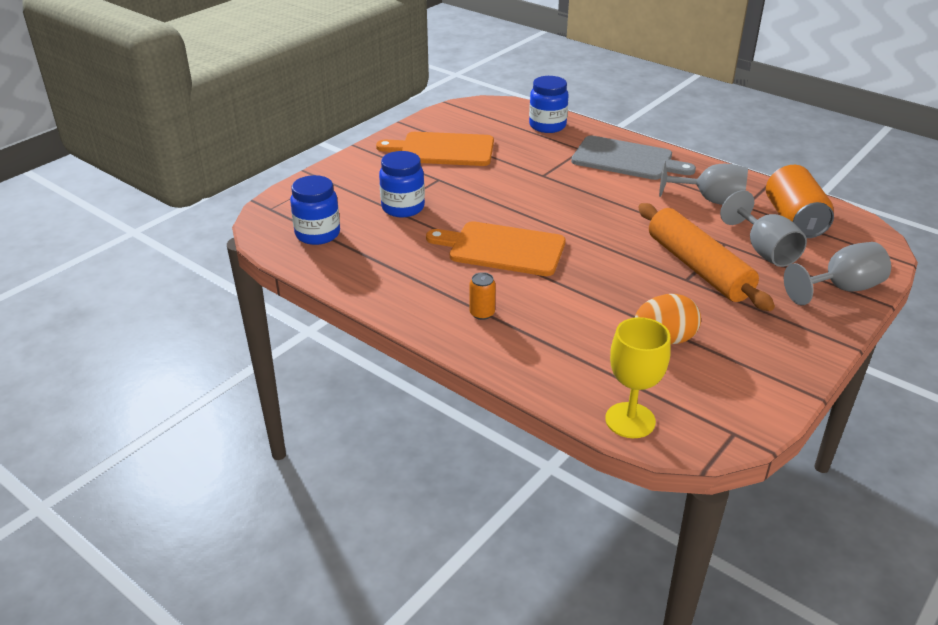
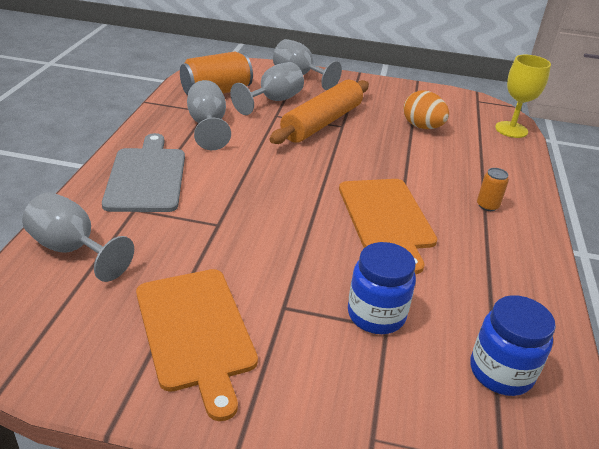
camera: 120 degrees left, 0 degrees up
blue jar [529,76,569,133] -> grey goblet [22,192,134,282]

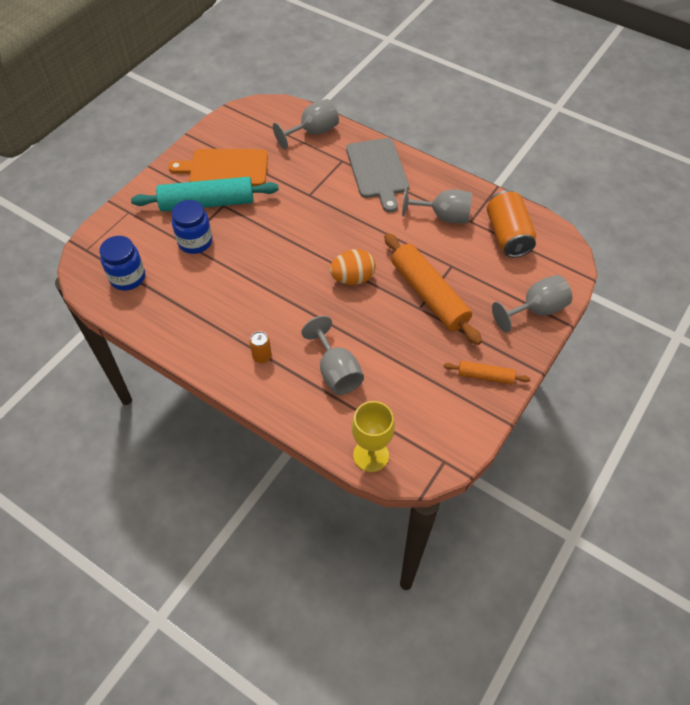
camera: 115 degrees right, 20 degrees up
grey cutting board [102,133,185,212] -> grey cutting board turned 60 degrees clockwise [346,138,409,212]
grey goblet [230,62,304,115] -> grey goblet moved to [301,316,364,395]
orange cutting board [339,179,437,274] -> none
orange egg [403,90,449,129] -> orange egg moved to [330,249,376,285]
none -> turquoise rolling pin [131,177,279,212]
none -> orange rolling pin [444,361,530,385]

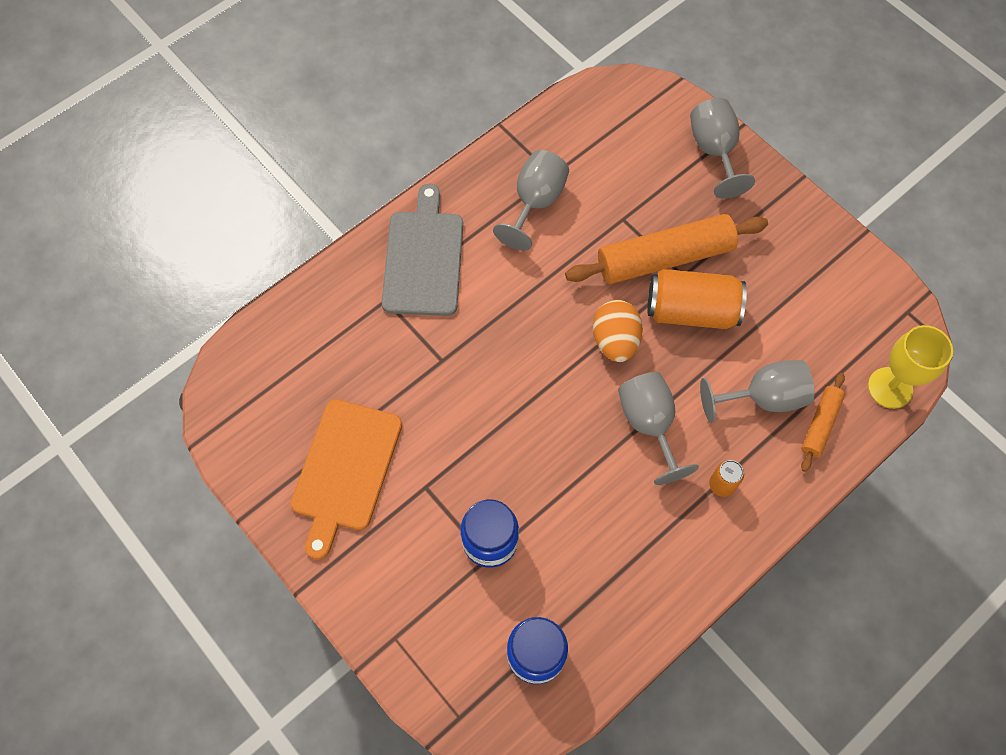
camera: 75 degrees left, 10 degrees up
turquoise rolling pin [131,177,279,212] -> none
grey goblet [273,99,339,149] -> grey goblet moved to [618,372,699,485]
grey cutting board [346,138,409,212] -> grey cutting board turned 90 degrees counterclockwise [381,184,463,316]
orange rolling pin [444,361,530,385] -> orange rolling pin moved to [801,373,845,472]
orange can [487,190,536,258] -> orange can moved to [647,269,747,329]

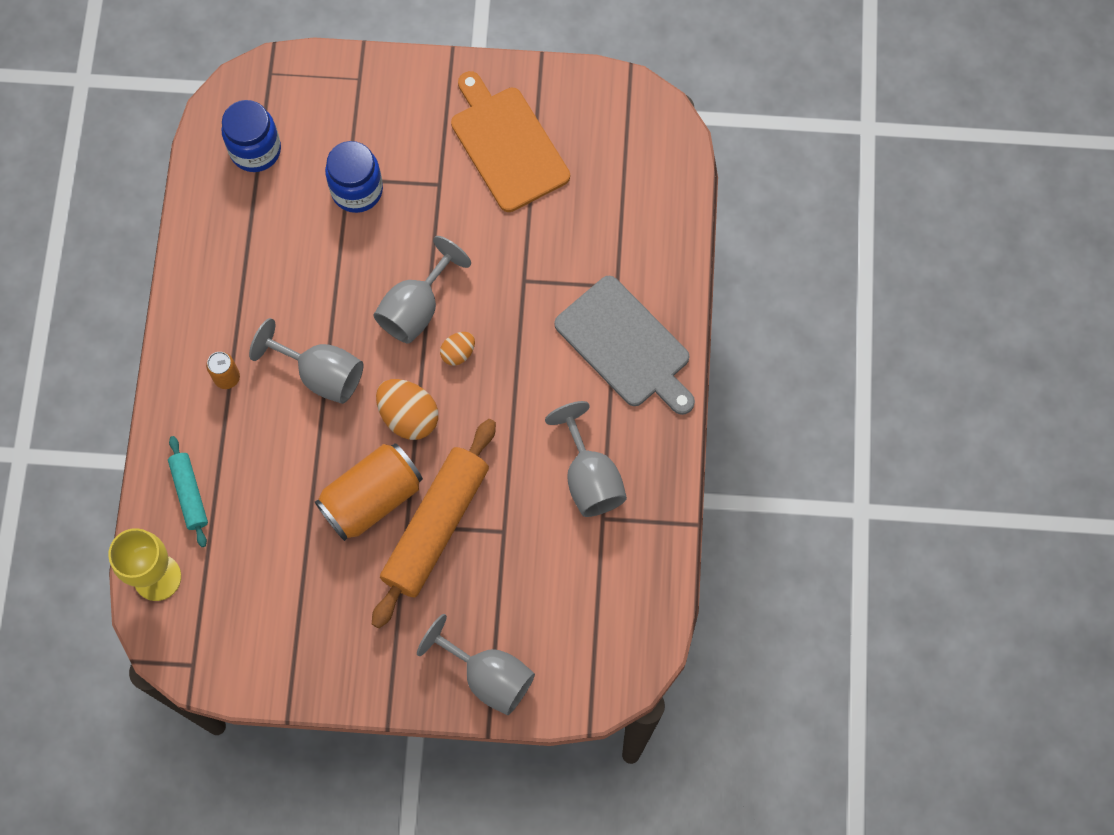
camera: 135 degrees right, 5 degrees up
grey goblet [700,360,814,423] -> grey goblet moved to [373,236,471,344]
orange rolling pin [801,373,845,472] -> turquoise rolling pin [168,436,208,547]
none -> orange egg [440,332,475,366]

